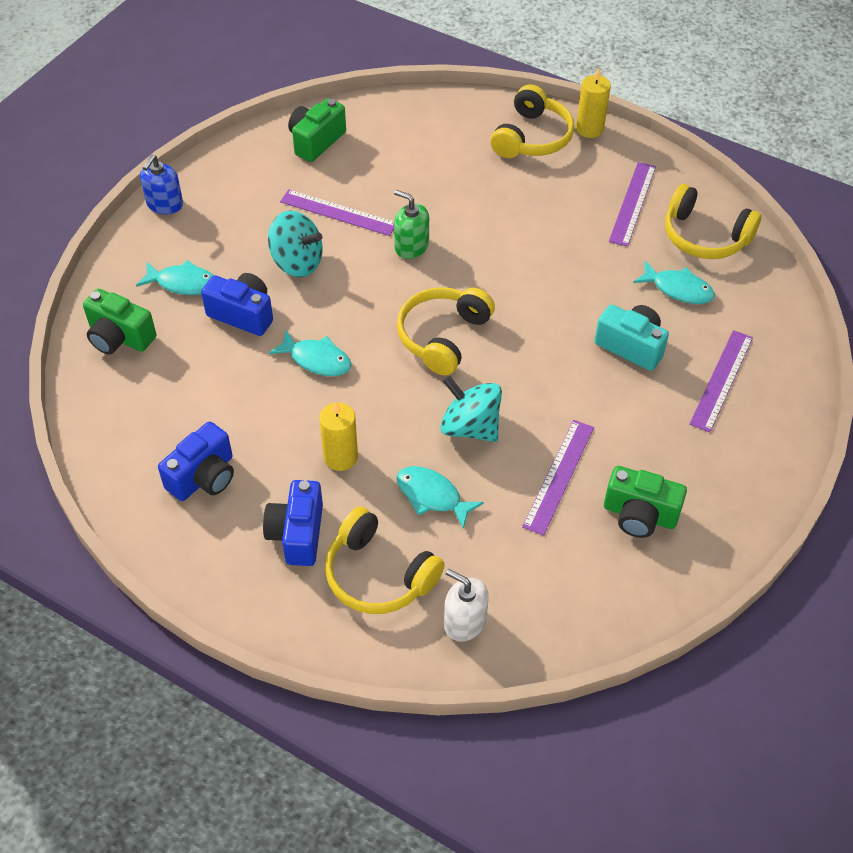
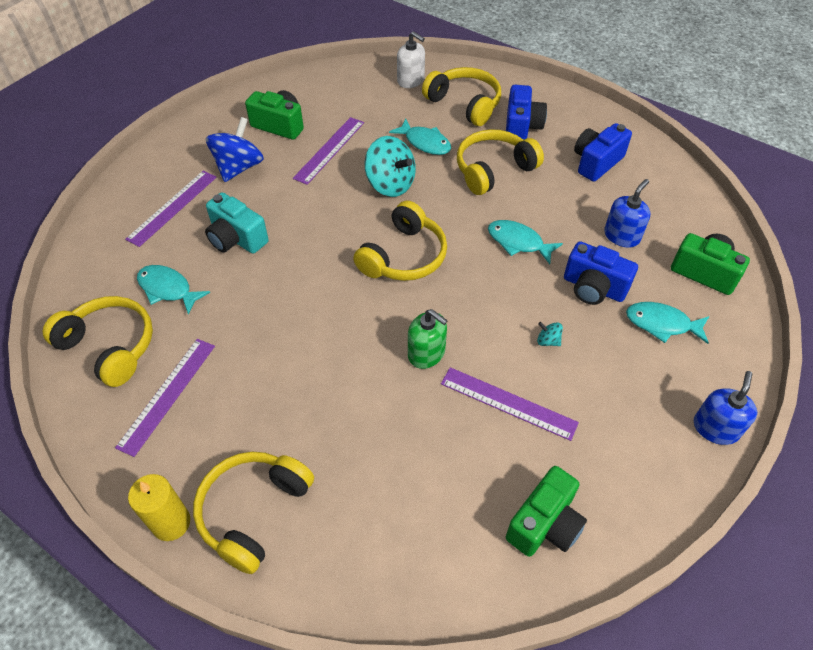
camera: 175 degrees left, 0 degrees up
turquoise spinning top [268,211,323,277] -> turquoise spinning top [537,322,563,346], size x0.43
yellow candle [319,402,358,471] -> yellow headphones [457,129,544,195]
none -> blue spinning top [206,117,264,182]
none -> blue soap dispenser [604,179,650,248]

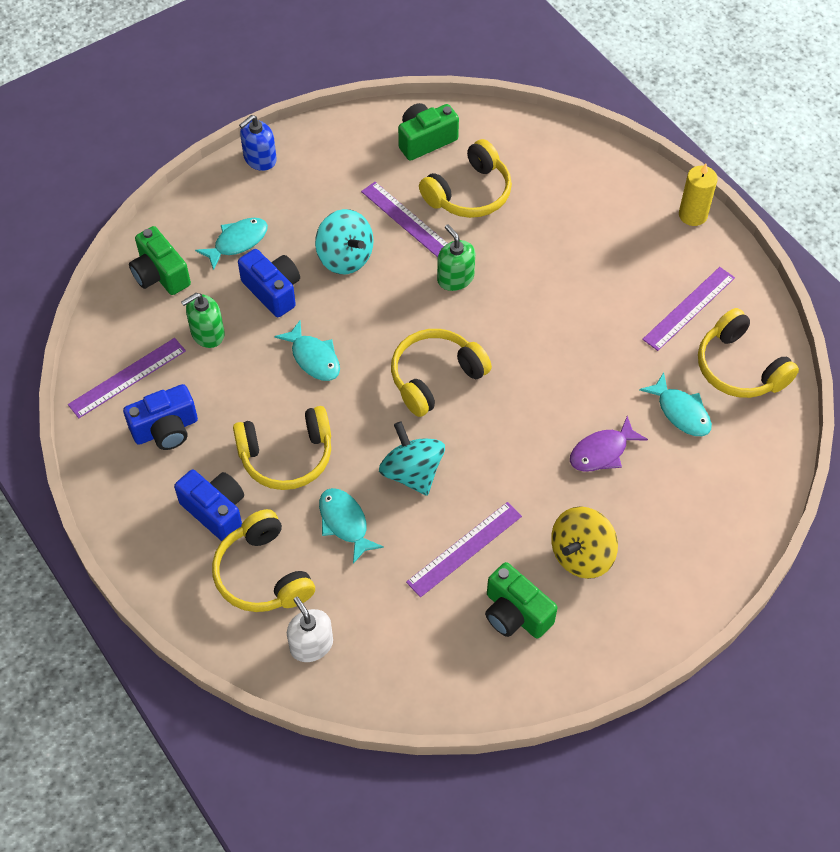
camera: 160 degrees left, 5 degrees up
purple ruler [125,171,217,247] -> purple ruler moved to [68,338,186,418]
yellow headphones [193,452,314,574] -> yellow headphones moved to [419,139,512,218]
turquoise camera [205,192,269,254] -> purple fish [570,416,648,472]
blue spinning top [206,117,264,182] -> yellow spinning top [551,506,618,579]
blue camera [506,85,547,140] -> blue camera turned 105 degrees clockwise [174,470,244,541]
turquoise spinning top [537,322,563,346] -> turquoise spinning top [315,209,374,274], size x2.33
blue soap dispenser [604,179,650,248] -> green soap dispenser [181,293,225,348]
turquoise fish [626,302,709,344] -> turquoise fish turned 75 degrees counterclockwise [195,218,268,270]

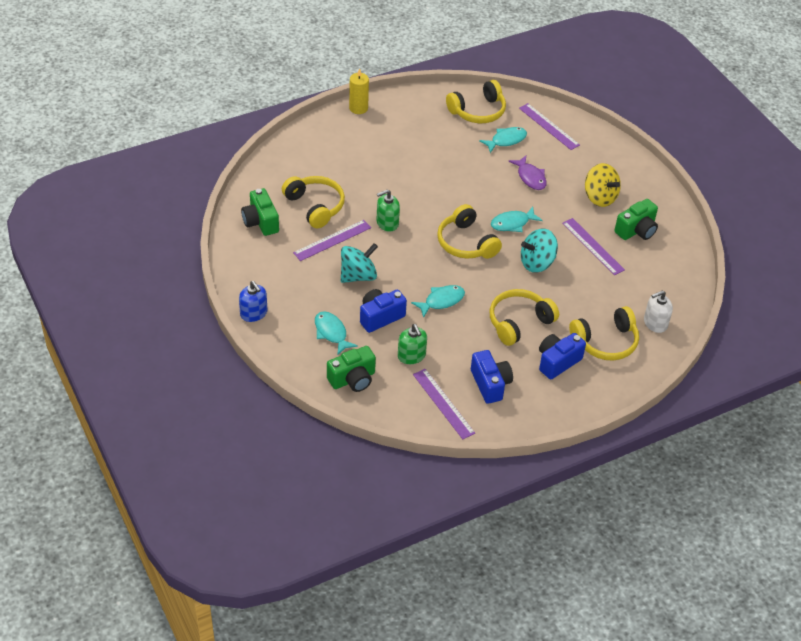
camera: 85 degrees left, 10 degrees down
yellow headphones [233,406,331,490] -> yellow headphones turned 120 degrees counterclockwise [490,289,559,346]
turquoise fish [319,488,384,564] -> turquoise fish moved to [491,207,543,232]
purple ruler [642,267,735,351] -> purple ruler moved to [519,103,580,150]

